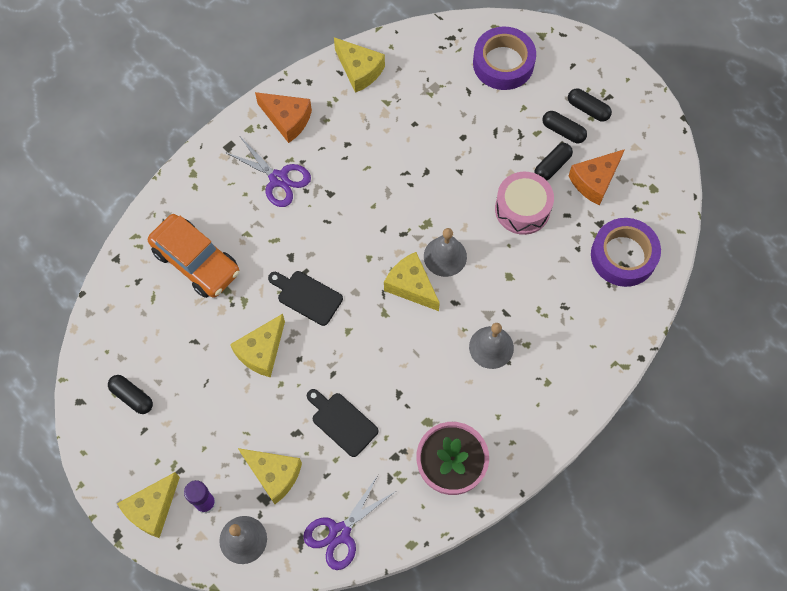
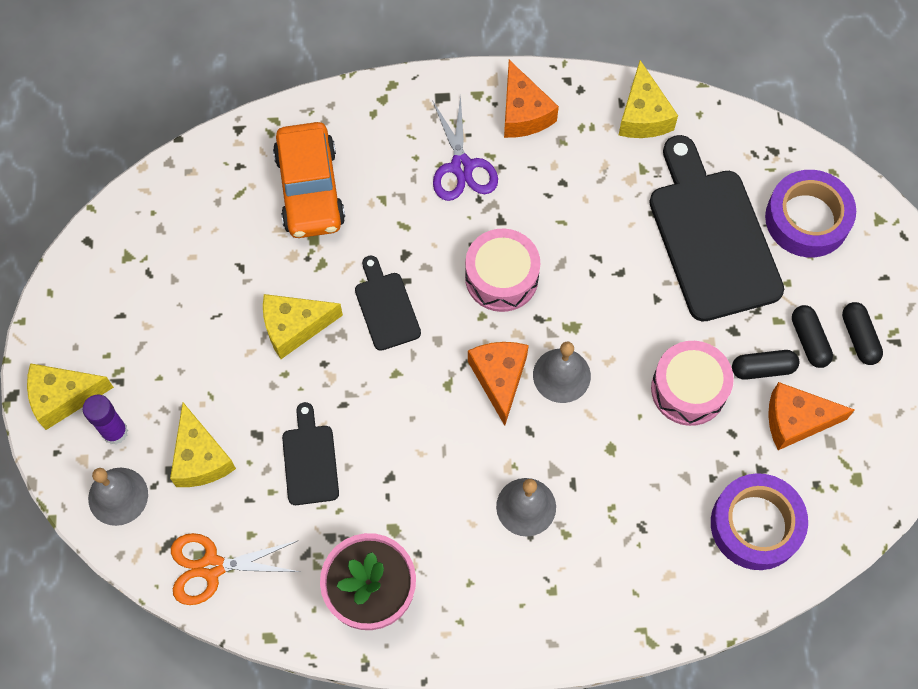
camera: 40 degrees right, 0 degrees up
black capsule [108,375,153,414] -> none
purple scissors [303,475,396,570] -> orange scissors [171,533,300,605]
yellow cheese [384,252,440,311] -> orange cheese [468,342,529,426]
none -> pink drum [465,229,540,312]
none -> black cutting board [649,135,784,322]

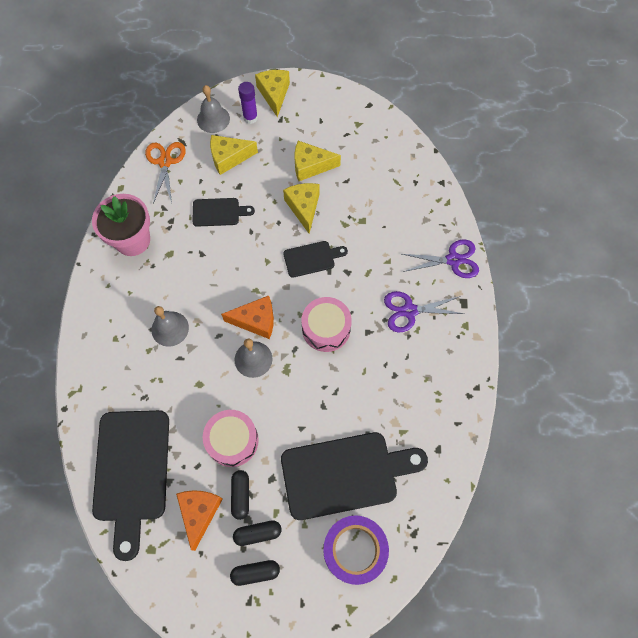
camera: 95 degrees right, 0 degrees up
orange car [273,122,345,238] -> none
orange cheese [504,60,559,138] -> none
yellow cheese [619,60,678,138] -> yellow cheese moved to [295,141,341,181]
purple tape [711,473,808,570] -> black cutting board [92,410,169,561]
none -> purple scissors [402,239,479,278]

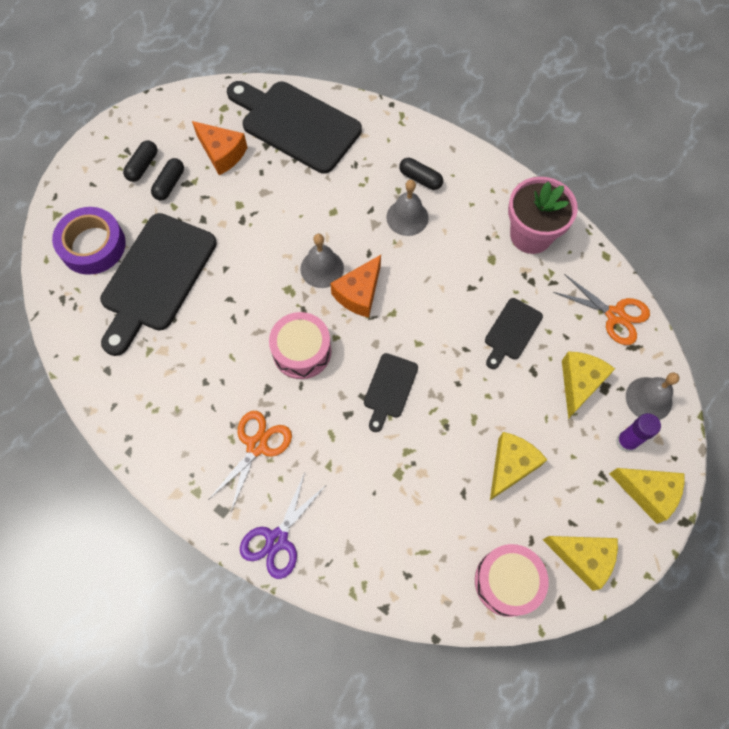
camera: 125 degrees right, 0 degrees up
pink drum [203,410,259,467] -> pink drum moved to [475,544,549,617]
black capsule [231,470,249,520] -> black capsule moved to [399,158,443,190]
yellow cheese [283,183,320,233] -> yellow cheese moved to [543,536,618,591]
purple scissors [384,291,464,332] -> orange scissors [208,411,292,511]

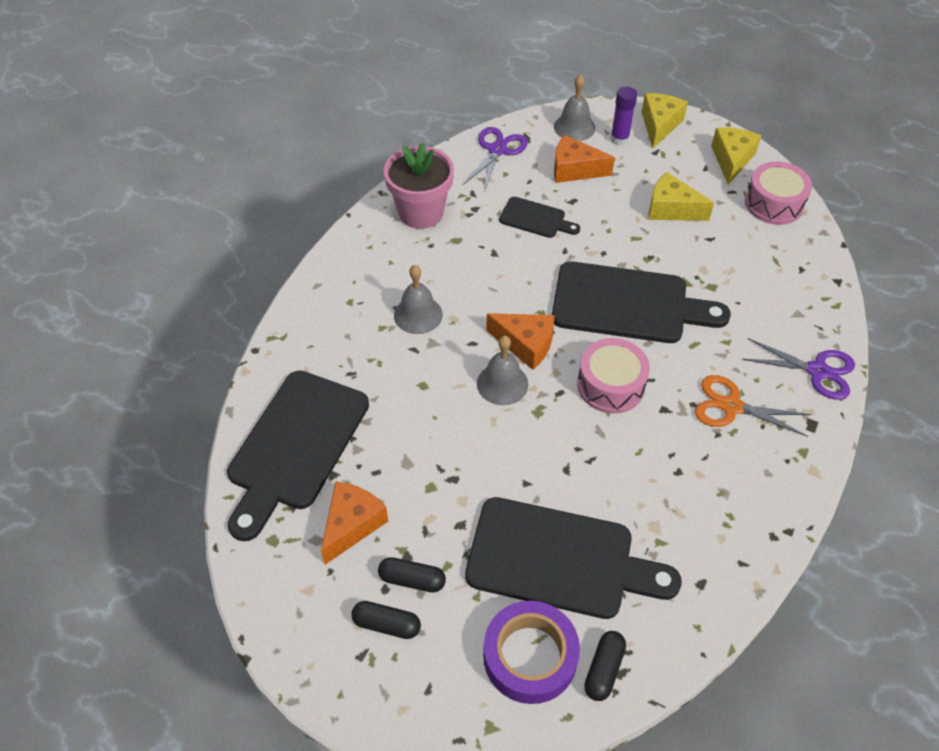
camera: 100 degrees left, 15 degrees down
black cutting board [364,353,418,432] -> black cutting board [552,261,731,343], size x2.02
black capsule [399,158,443,190] -> black capsule moved to [584,631,626,701]
orange scissors [553,274,650,345] -> purple scissors [463,127,528,192]
yellow cheese [562,352,615,419] -> orange cheese [554,135,615,183]

